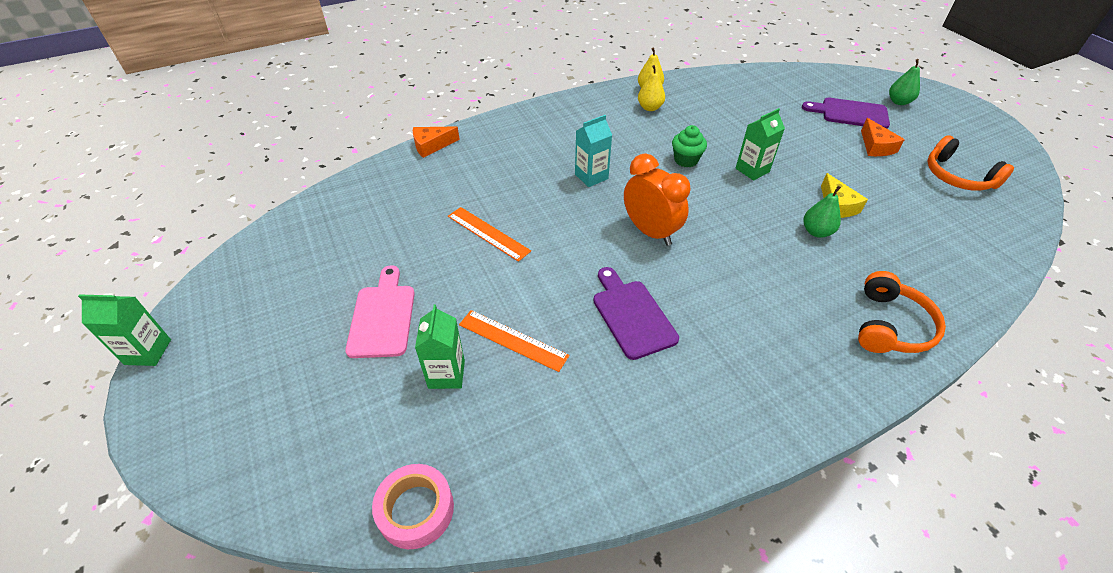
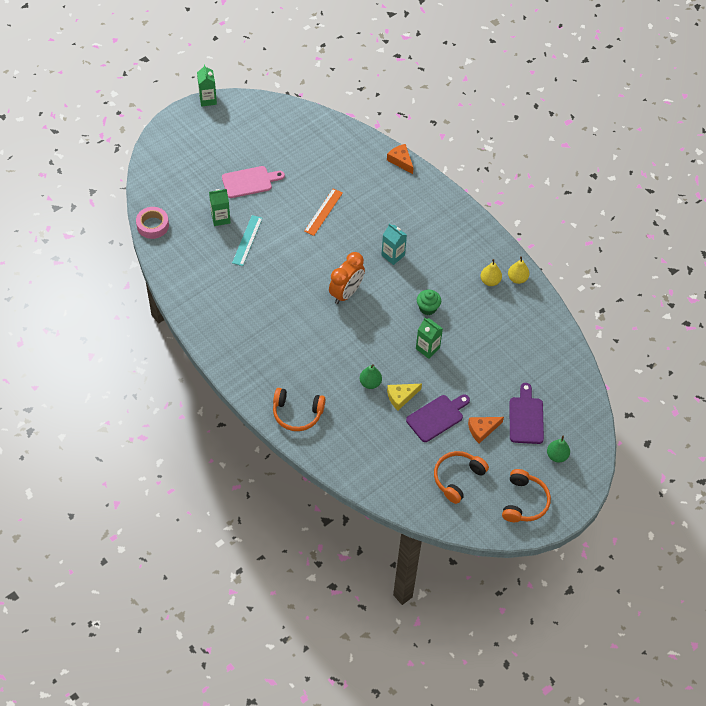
camera: 75 degrees right, 10 degrees up
orange ruler [459,310,569,372] -> turquoise ruler [232,215,263,266]
purple cutting board [593,267,679,360] -> purple cutting board moved to [406,395,470,442]
none -> orange headphones [502,469,551,522]

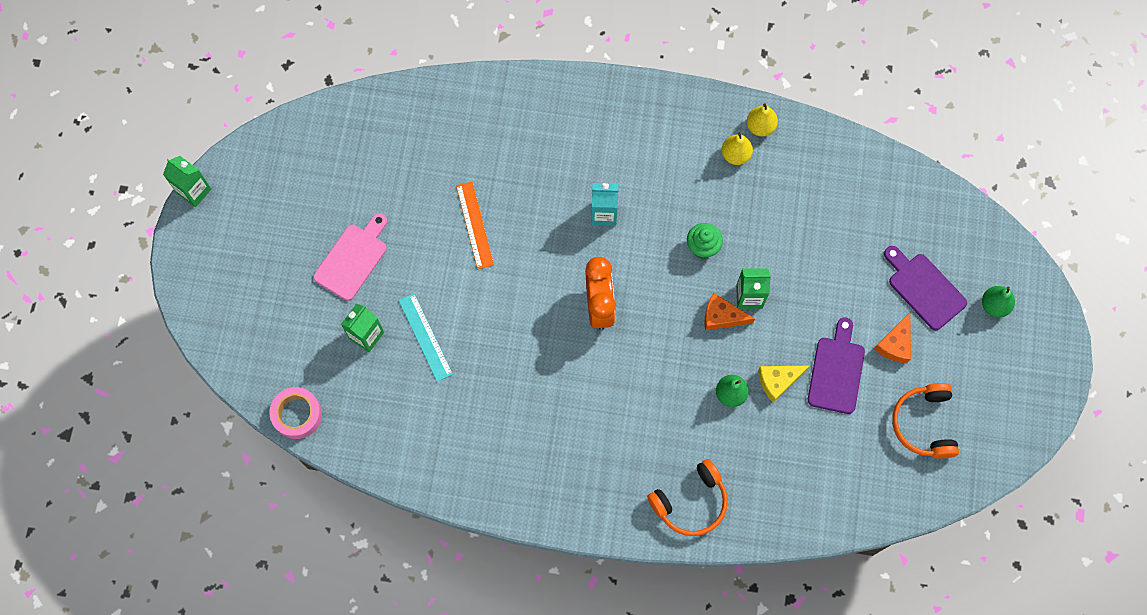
camera: 40 degrees left, 15 degrees up
orange cheese [387,144,413,174] -> orange cheese moved to [704,293,755,330]
yellow cheese [387,384,422,410] -> yellow cheese turned 45 degrees clockwise [758,365,810,403]
orange headphones [502,469,551,522] -> none

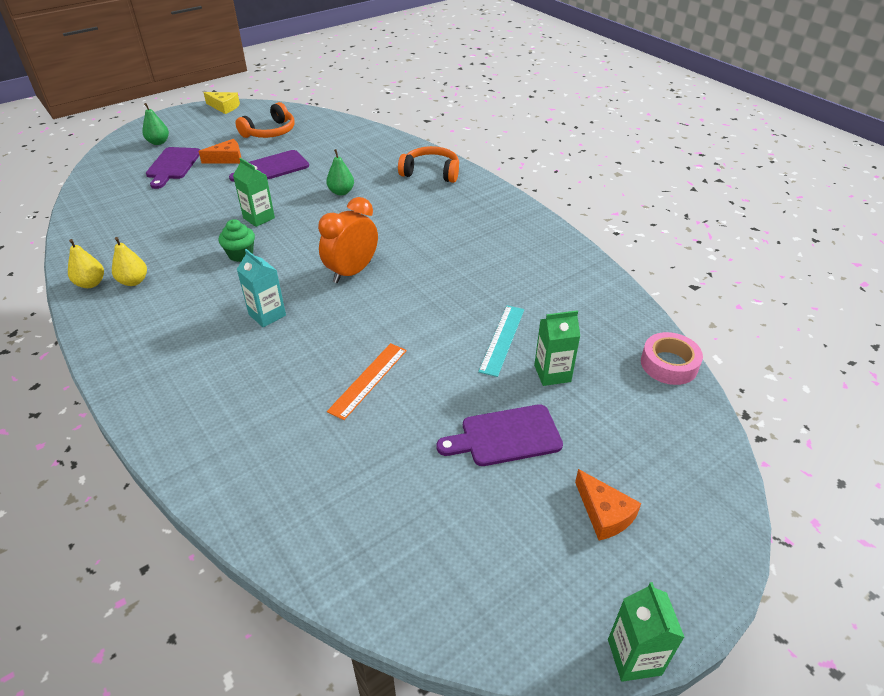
camera: 135 degrees left, 30 degrees down
pink cutting board [313,213,387,301] -> purple cutting board [436,404,563,466]
orange cheese [704,293,755,330] -> orange cheese moved to [575,469,641,541]
yellow cheese [758,365,810,403] -> yellow cheese moved to [203,92,240,114]

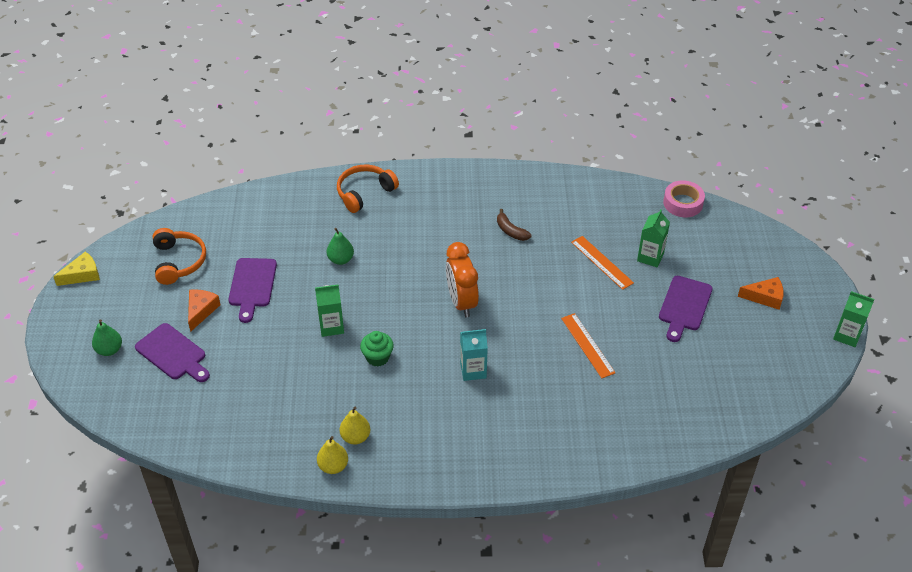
camera: 55 degrees left, 5 degrees up
turquoise ruler [478,305,524,377] -> orange ruler [571,236,634,290]
none -> brown banana [497,209,532,241]

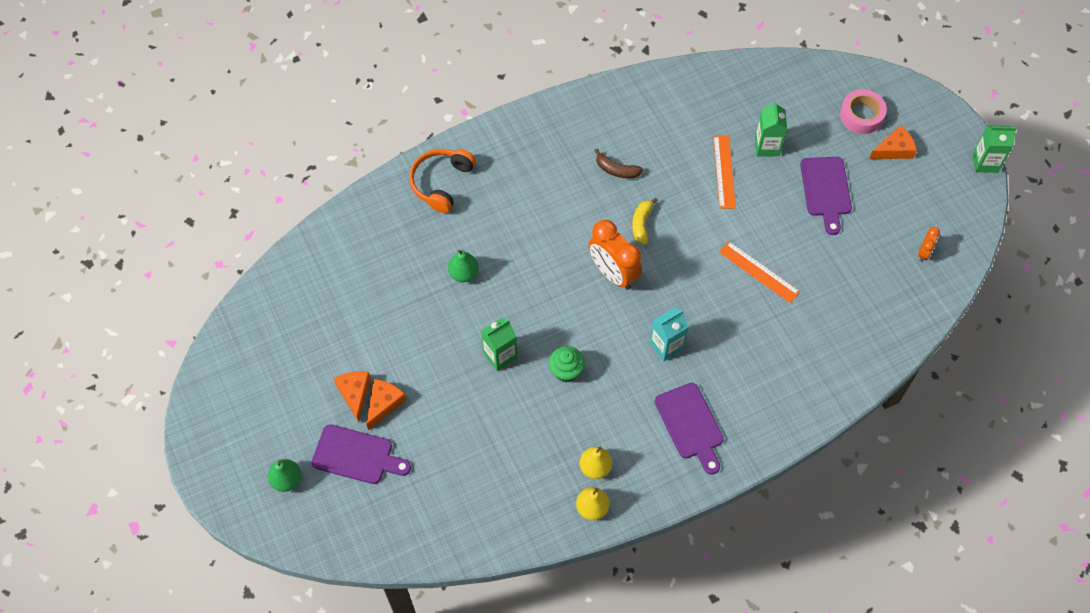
camera: 25 degrees left, 15 degrees up
yellow cheese [53,252,100,286] -> none
orange headphones [153,228,206,285] -> none
purple cutting board [229,258,277,323] -> purple cutting board moved to [655,383,724,475]
orange ruler [571,236,634,290] -> orange ruler turned 60 degrees clockwise [713,135,736,209]
pink tape [663,180,705,217] -> pink tape moved to [840,89,887,134]
none -> orange cheese [366,379,406,430]
none -> yellow banana [632,198,658,245]
none -> orange clock [918,227,940,261]

